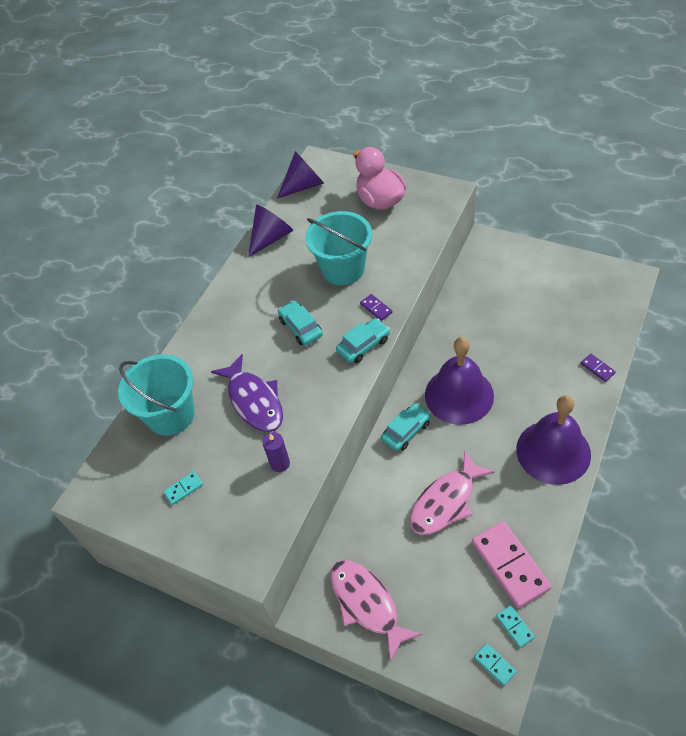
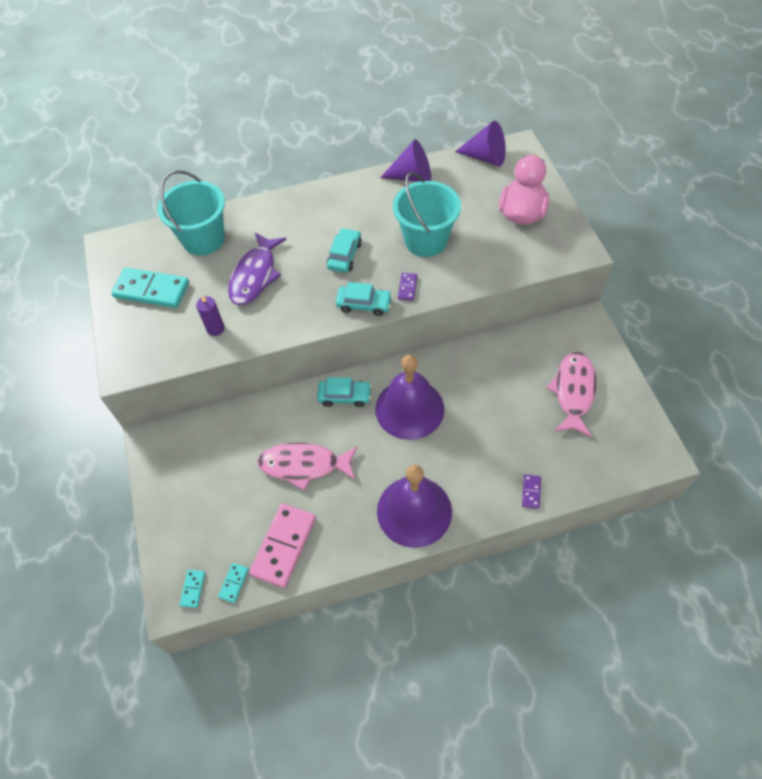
camera: 45 degrees right, 5 degrees up
turquoise domino [163,471,203,505] -> turquoise domino [111,268,189,308], size x2.21
pink fish [330,560,422,662] -> pink fish moved to [546,352,597,437]

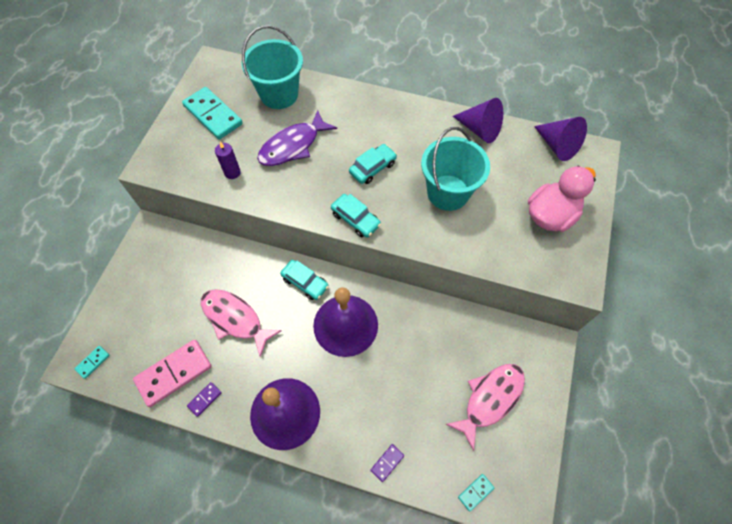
camera: 30 degrees right, 5 degrees up
turquoise domino [218,563,249,603] -> turquoise domino moved to [458,474,494,512]
purple domino [398,273,417,301] -> purple domino moved to [187,382,222,417]

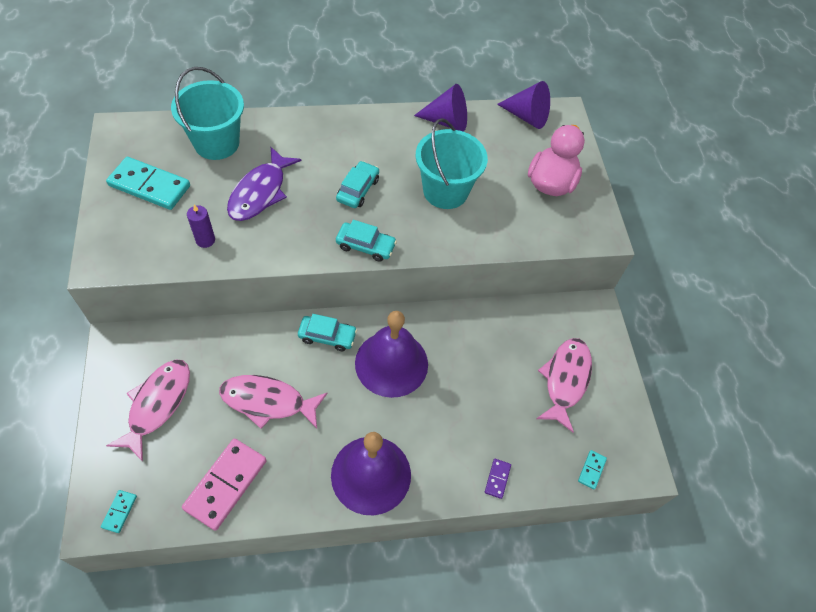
camera: 30 degrees left, 5 degrees down
purple domino [187,382,222,417] -> none
none -> pink fish [106,359,190,462]

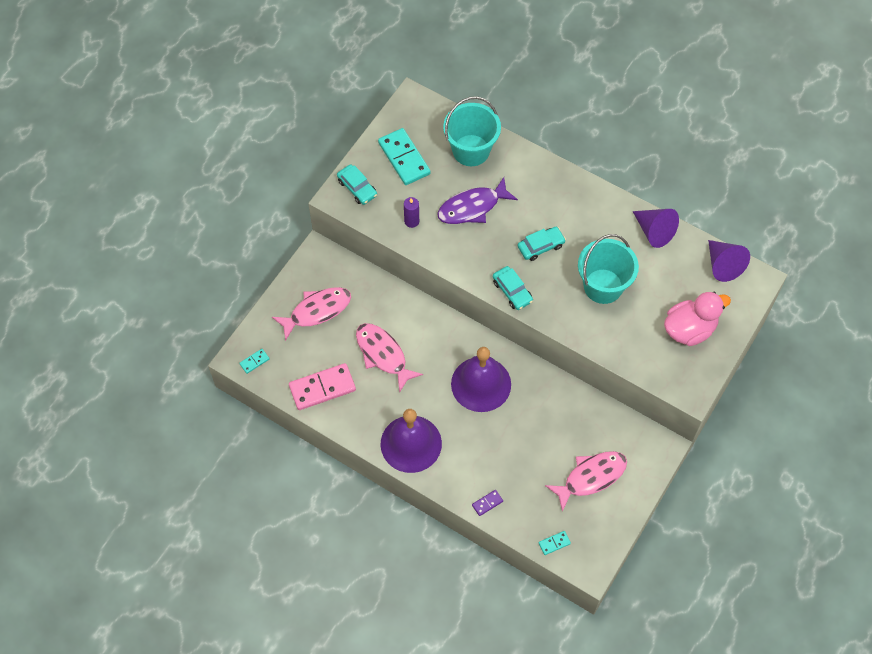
camera: 45 degrees right, 5 degrees up
turquoise car [298,314,357,351] -> turquoise car moved to [337,164,377,205]

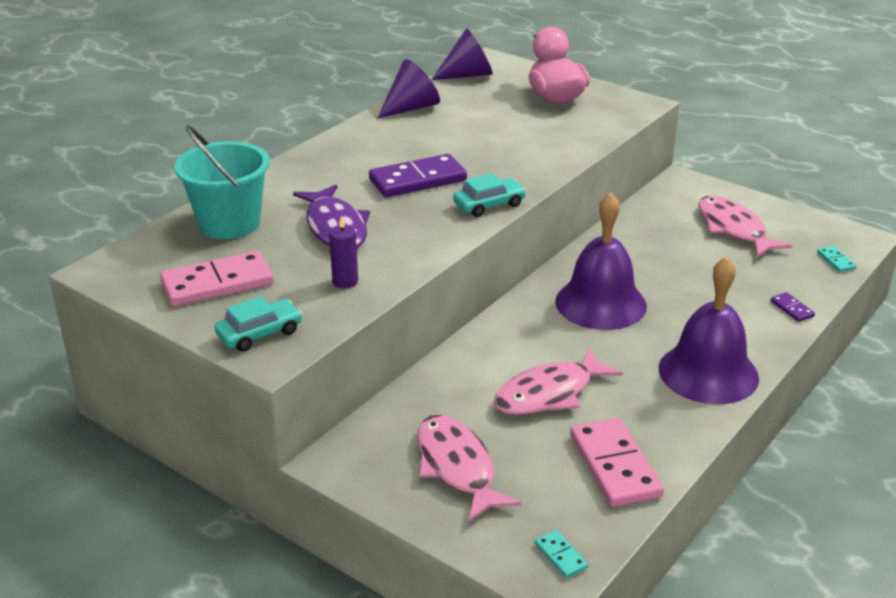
camera: 85 degrees left, 30 degrees down
turquoise domino [378,128,431,185] -> pink domino [160,251,274,307]
turquoise car [518,227,566,261] -> purple domino [369,154,467,197]
turquoise bucket [578,234,639,304] -> none

